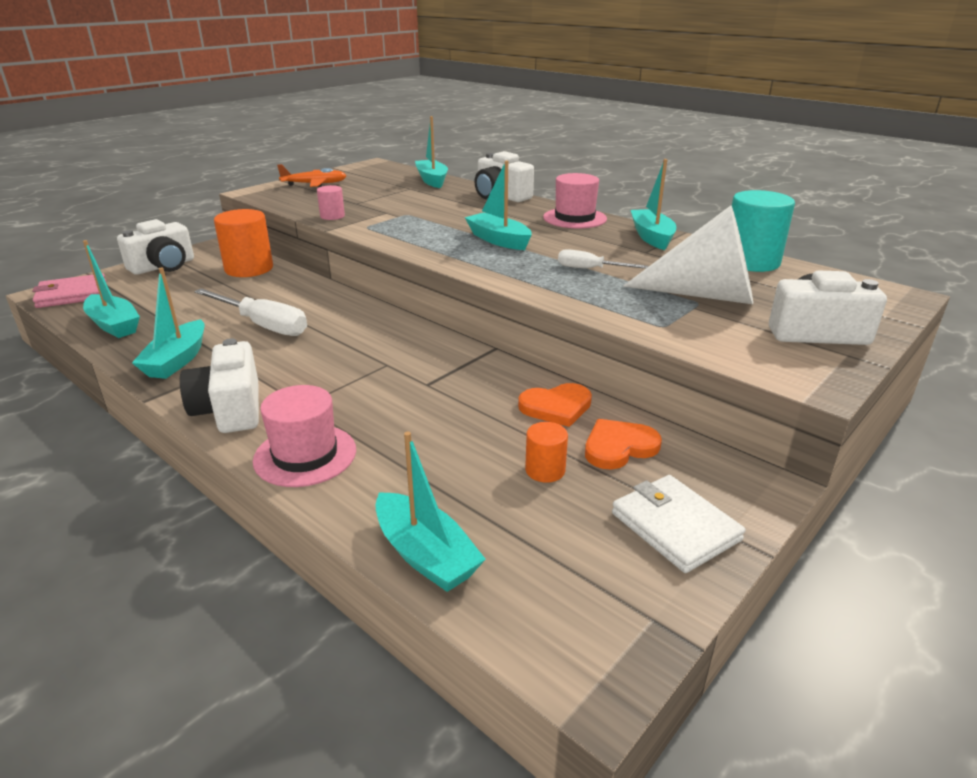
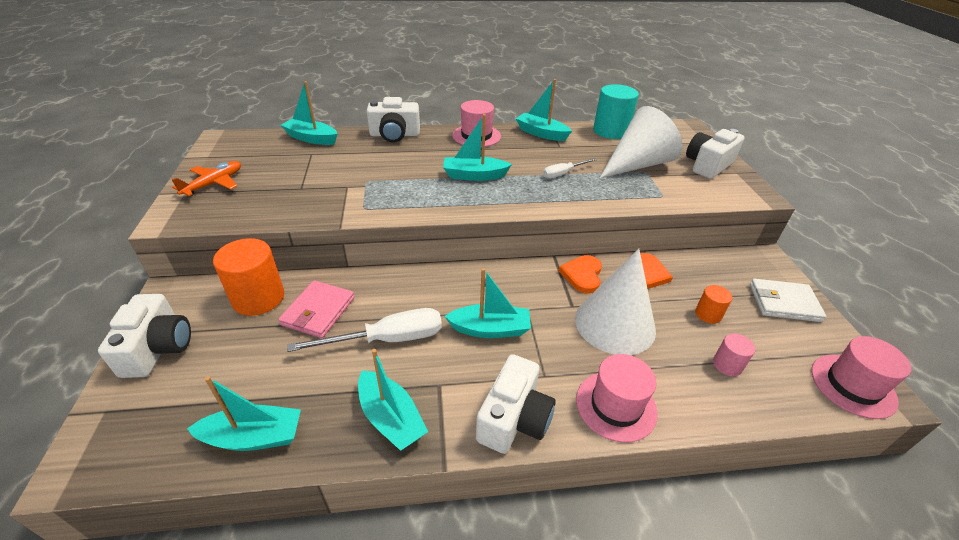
camera: 50 degrees left, 10 degrees up
pink wallet [32,274,106,308] -> pink wallet moved to [278,280,354,338]
white camera [180,339,259,433] -> white camera turned 90 degrees counterclockwise [476,354,556,454]
pink cylinder [317,185,345,220] -> pink cylinder moved to [713,333,755,376]
turquoise boat [375,432,486,592] -> turquoise boat moved to [444,268,531,338]
orange heart [585,419,662,470] -> orange heart moved to [559,255,602,294]
none -> white cone [575,249,656,355]
none -> pink hat [812,336,911,419]

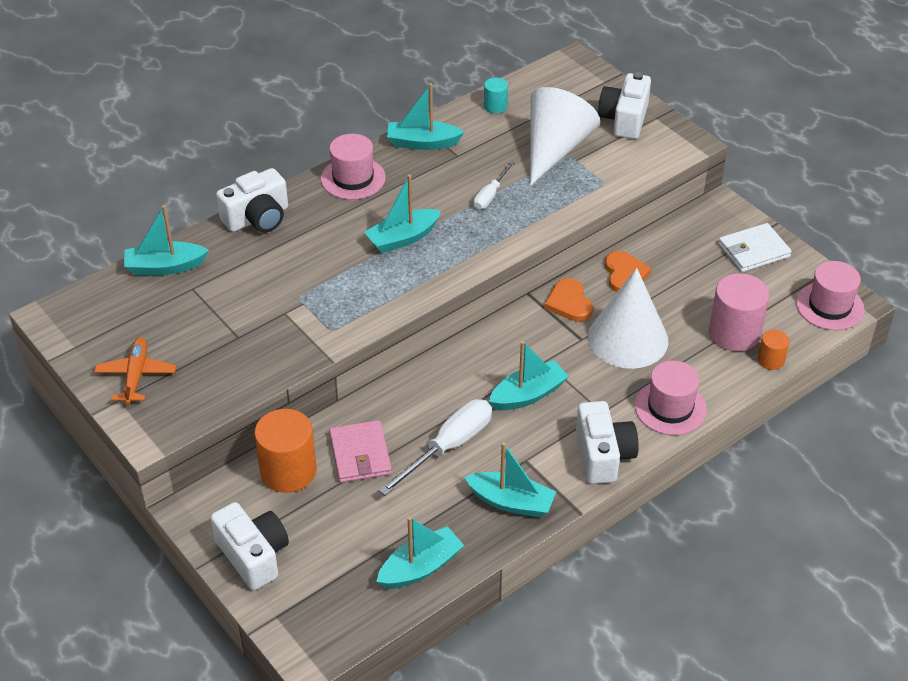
camera: 30 degrees left, 5 degrees up
turquoise cylinder [593,84,639,139] -> turquoise cylinder [484,78,508,113], size x0.51
orange cylinder [695,285,732,324] -> orange cylinder moved to [758,330,790,370]
pink cylinder [713,333,755,376] -> pink cylinder [709,274,769,351], size x1.95

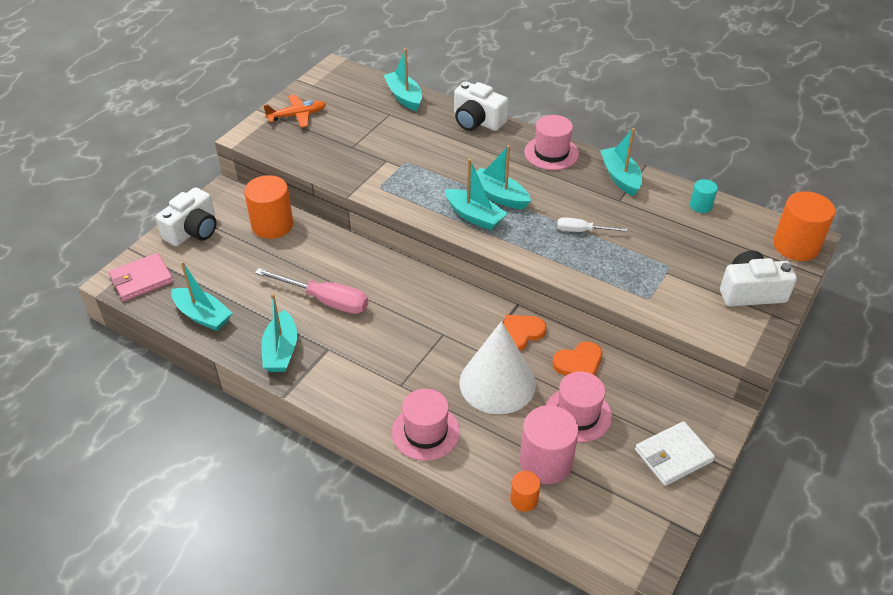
camera: 70 degrees right, 0 degrees up
pink wallet [329,420,392,483] -> pink wallet moved to [109,253,173,301]
white screwdriver [378,399,492,496] -> pink screwdriver [255,268,368,314]
turquoise boat [489,341,569,411] -> turquoise boat moved to [445,159,508,231]
white cone [530,87,600,186] -> none
white camera [576,401,639,484] -> none
white wallet [718,223,792,272] -> white wallet turned 75 degrees counterclockwise [635,421,715,486]
pink hat [796,261,865,330] -> pink hat moved to [546,372,612,442]
none -> orange cylinder [773,191,836,261]

